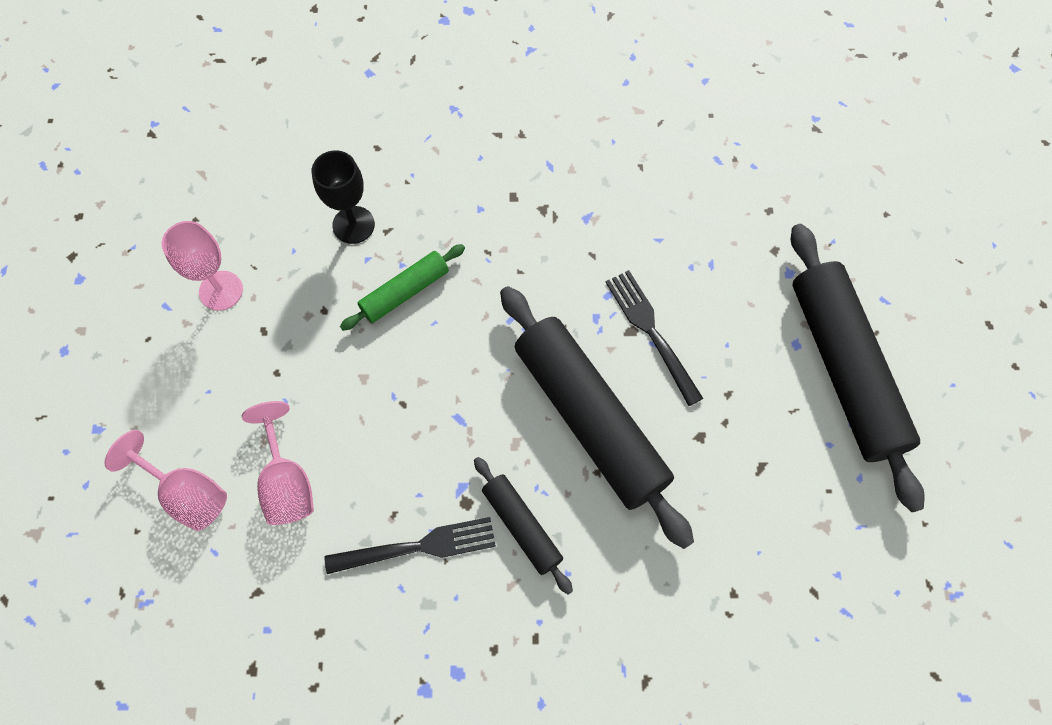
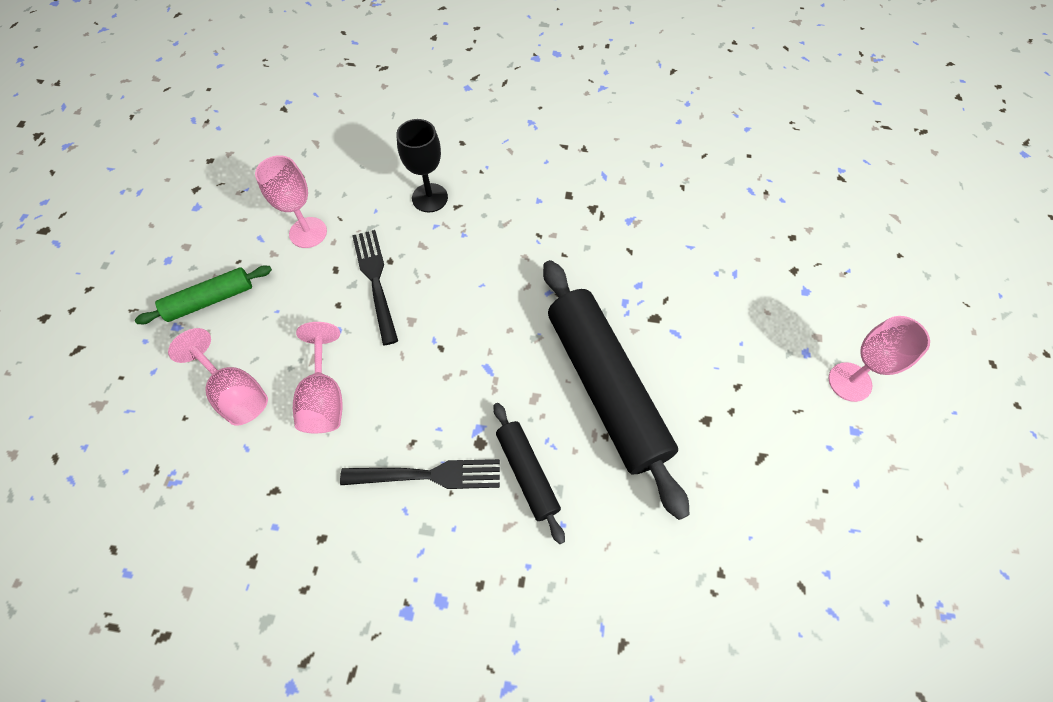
camera: 10 degrees right, 5 degrees down
green rolling pin [340,244,465,331] -> green rolling pin moved to [135,265,272,324]
black fork [605,270,704,406] -> black fork moved to [352,230,398,345]
black rolling pin [791,224,925,512] -> pink goblet [829,316,930,402]

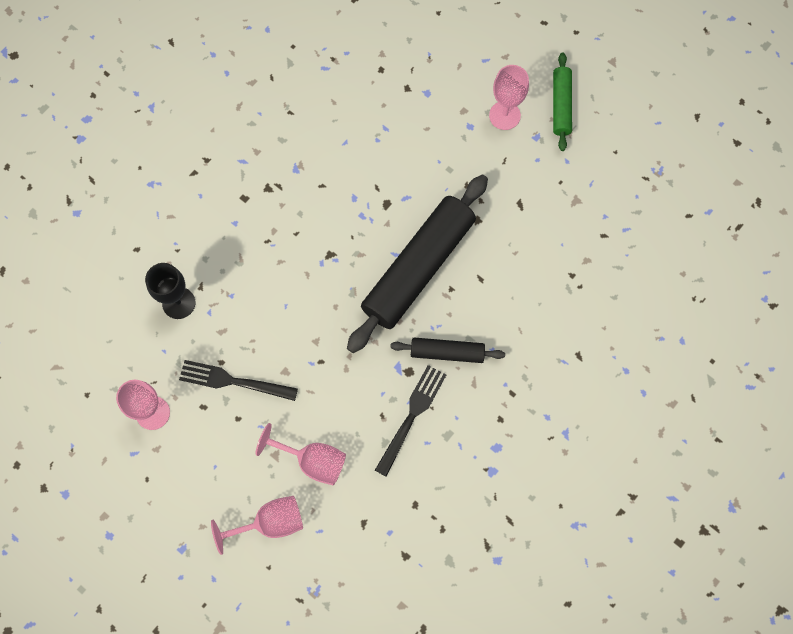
camera: 60 degrees left, 10 degrees up
green rolling pin [135,265,272,324] -> green rolling pin moved to [553,52,572,151]
black rolling pin [543,260,690,520] -> black rolling pin turned 60 degrees counterclockwise [347,175,488,353]

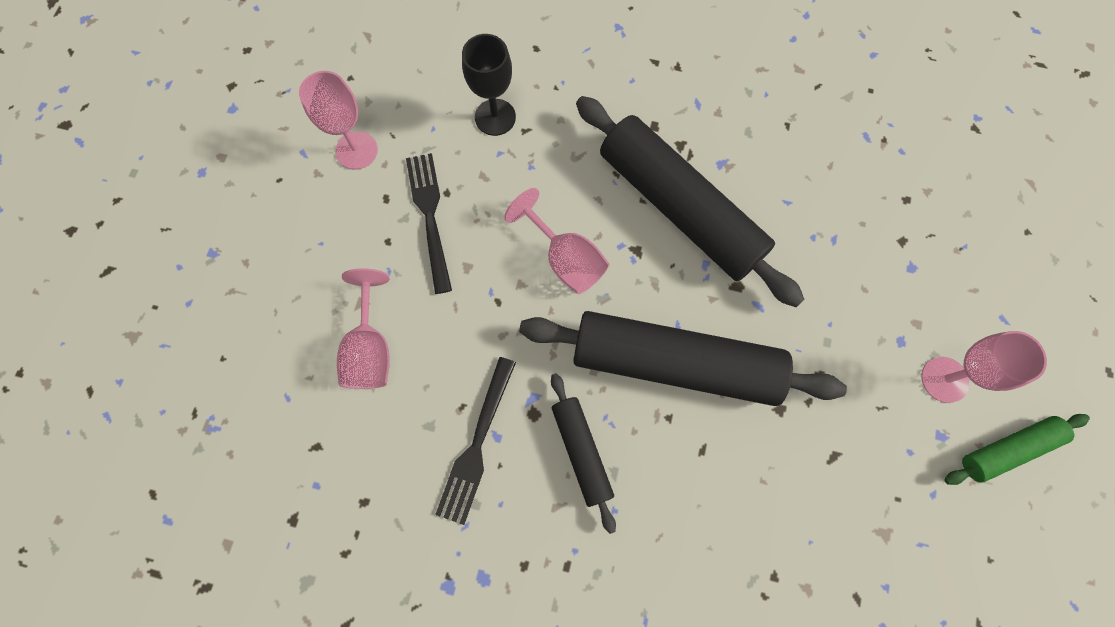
camera: 65 degrees right, 0 degrees up
pink goblet [211,496,303,555] -> pink goblet moved to [504,188,609,294]
black fork [375,365,446,476] -> black fork turned 105 degrees clockwise [435,357,516,525]
none -> black rolling pin [576,96,804,307]

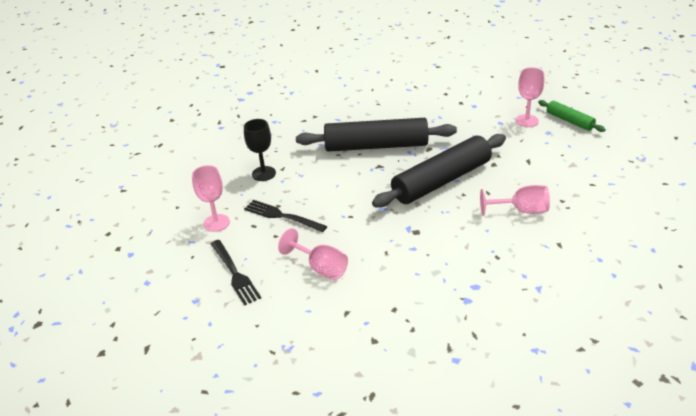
camera: 45 degrees left, 35 degrees down
black fork [435,357,516,525] -> black fork moved to [211,240,261,306]
pink goblet [504,188,609,294] -> pink goblet moved to [480,185,550,216]
black rolling pin [551,373,616,534] -> none
green rolling pin [944,414,1090,485] -> green rolling pin turned 60 degrees counterclockwise [538,100,606,132]

